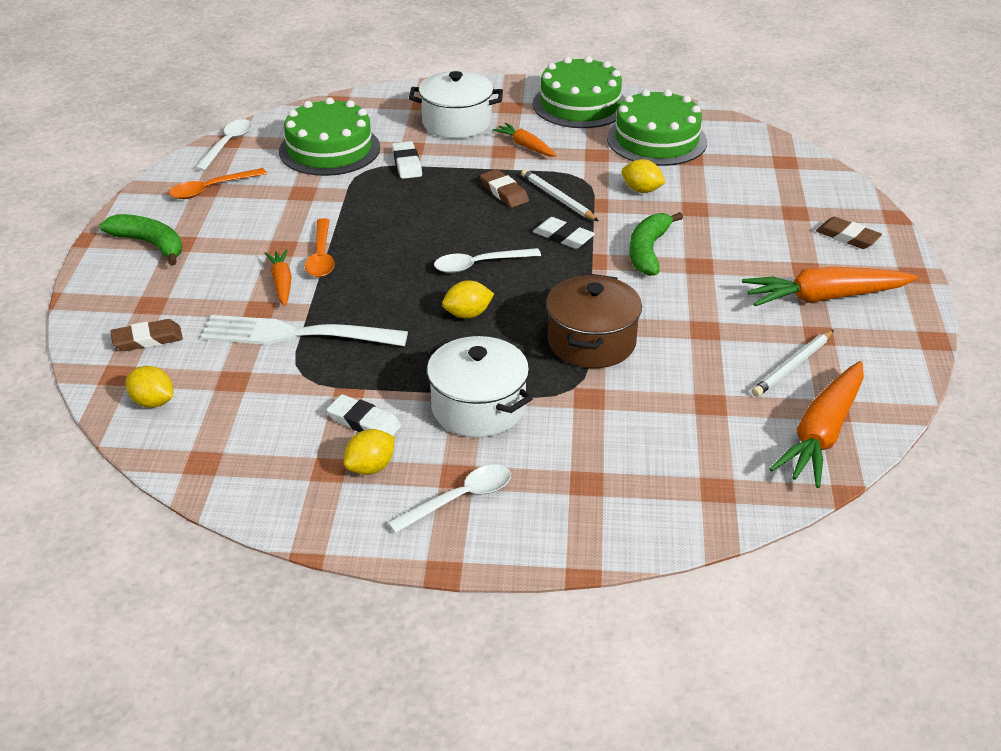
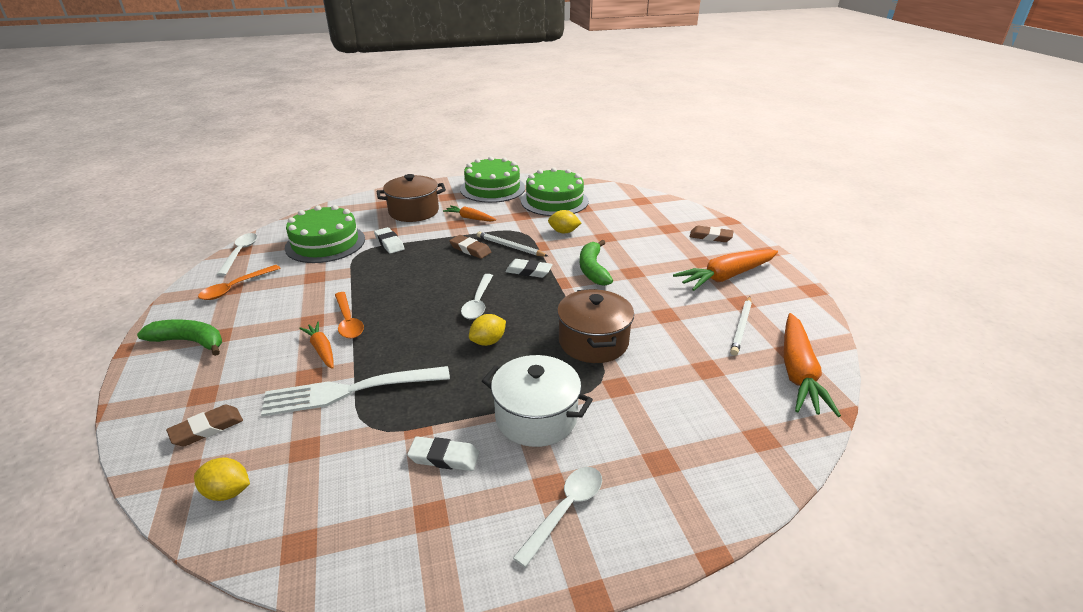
camera: 20 degrees left, 5 degrees down
yellow lemon [344,429,394,475] -> none
white pot [409,71,503,139] -> brown pot [376,174,446,222]
white spoon [434,248,541,273] -> white spoon turned 45 degrees counterclockwise [461,274,493,319]

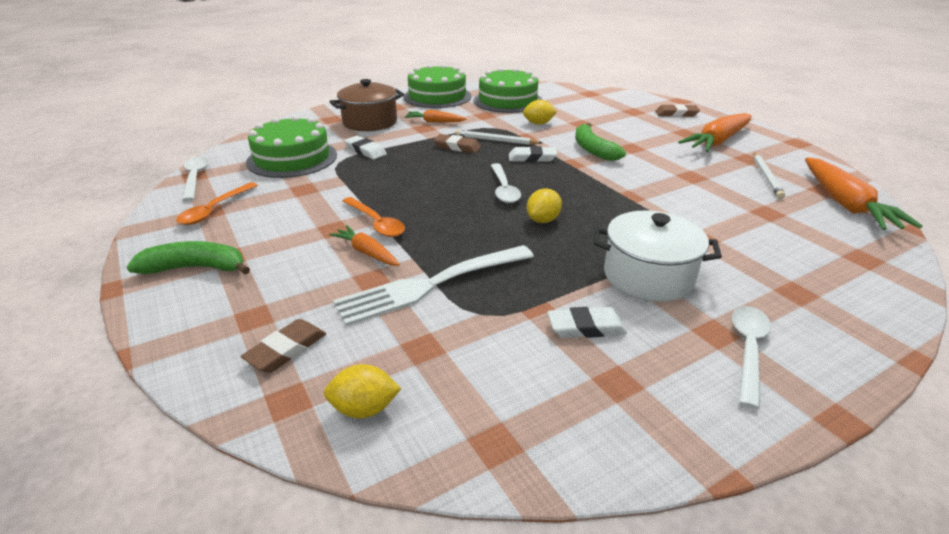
camera: 15 degrees left, 0 degrees up
brown pot [557,289,634,363] -> none

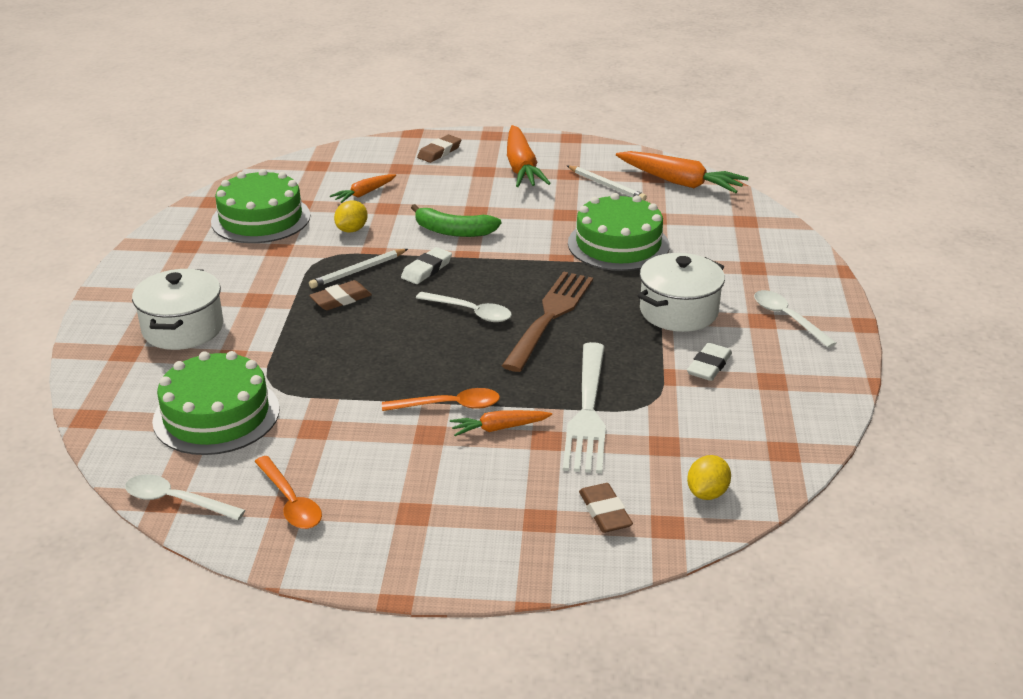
camera: 55 degrees left, 0 degrees up
green banana [127,241,250,275] -> none
brown pot [330,79,404,131] -> white pot [132,269,223,350]
white eraser [344,136,387,159] -> none
green cake [403,64,472,108] -> green cake moved to [568,193,669,271]
orange carrot [405,110,466,123] -> orange carrot moved to [330,174,396,203]
yellow lemon [526,188,562,223] -> brown fork [502,271,593,372]

